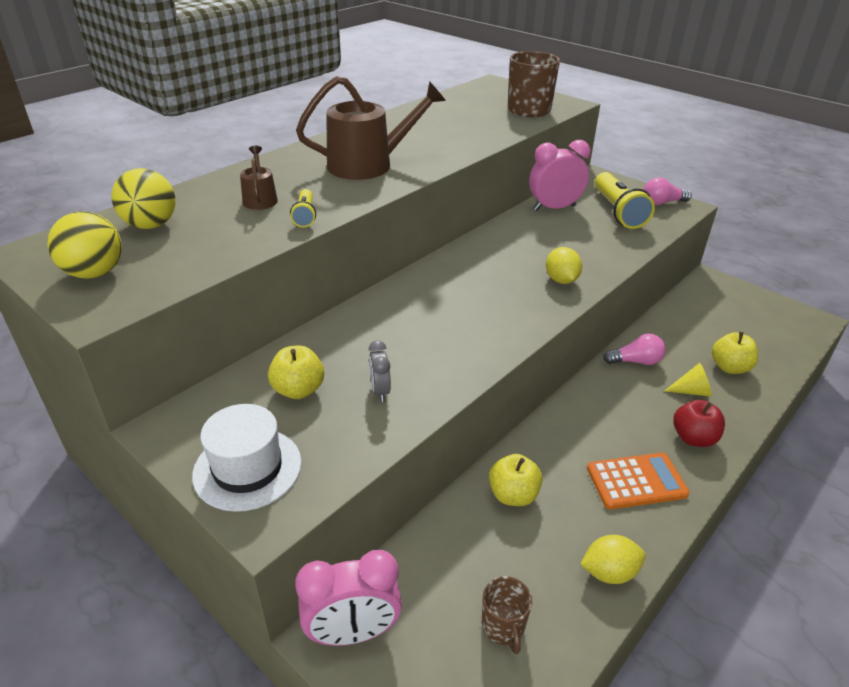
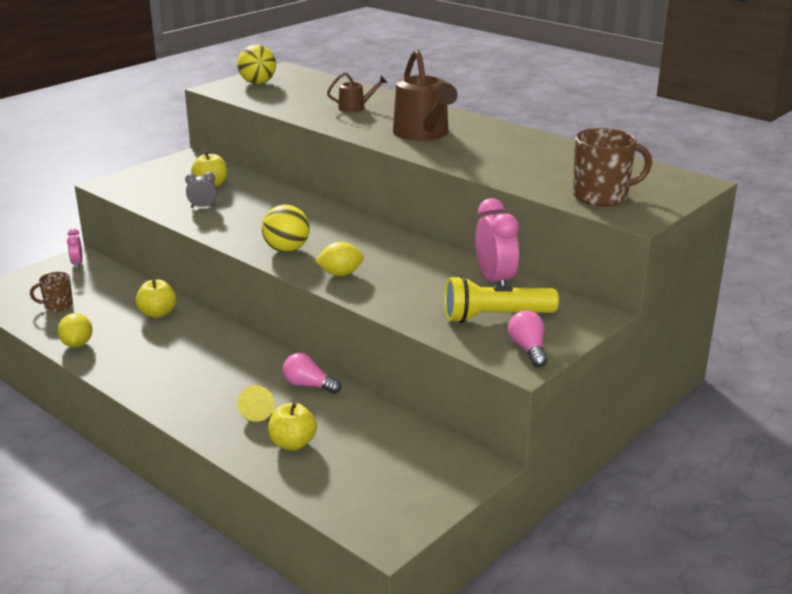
camera: 90 degrees right, 10 degrees down
yellow ball [112,168,176,229] -> yellow ball moved to [262,205,310,252]
white hat [192,404,302,512] -> none
yellow flashlight [290,189,316,227] -> none
pink clock [295,550,402,646] -> pink clock [67,228,83,269], size x0.52
orange calculator [587,453,690,509] -> none
pink light bulb [603,333,666,365] -> pink light bulb turned 120 degrees clockwise [283,353,341,394]
red apple [673,400,725,447] -> none

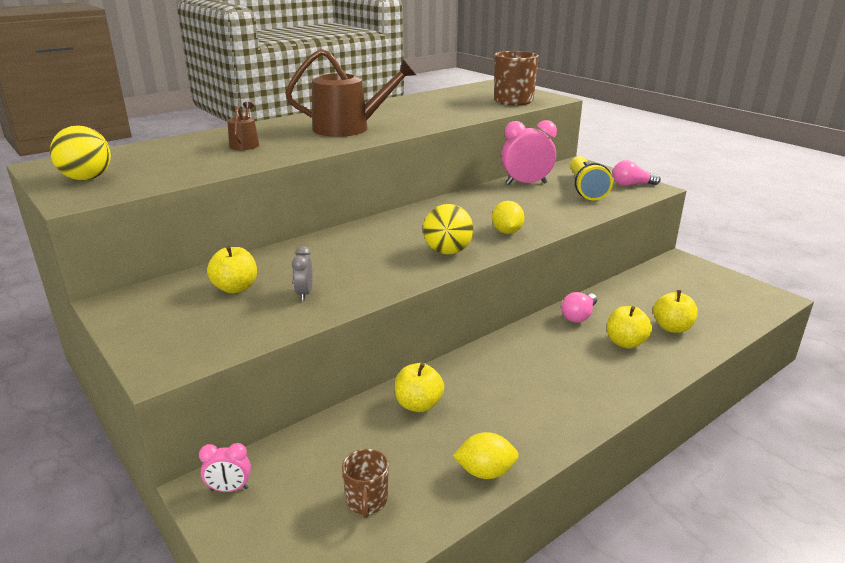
camera: 80 degrees left, 0 degrees up
yellow cone [238,385,275,422] -> yellow apple [607,306,652,349]

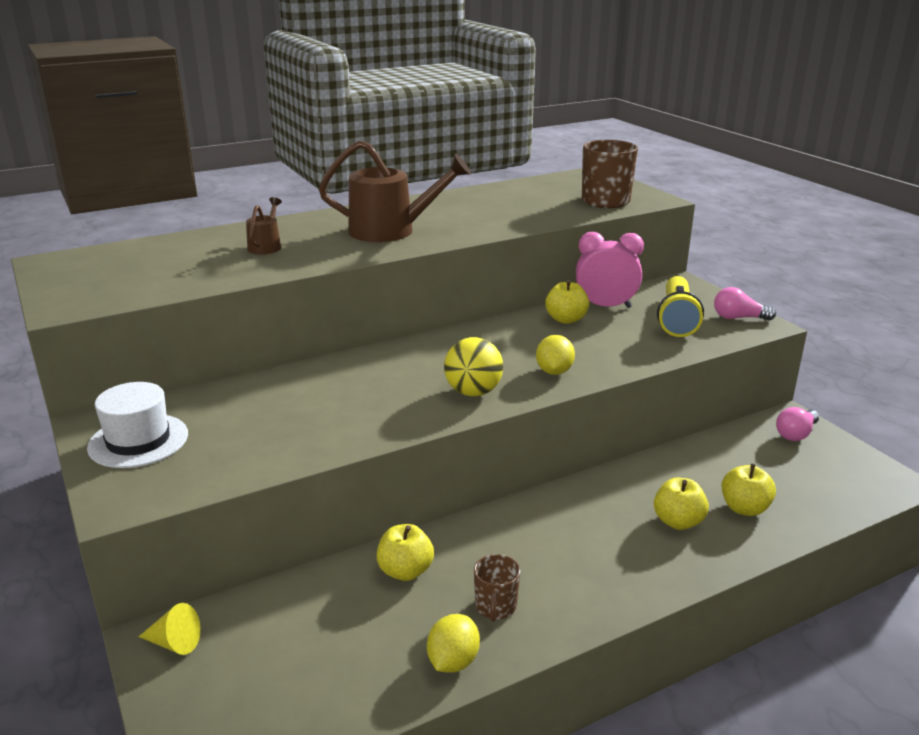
camera: 10 degrees right, 0 degrees up
yellow ball [50,125,111,181] -> none
pink clock [199,443,251,492] -> yellow cone [138,603,201,655]
yellow apple [207,245,257,293] -> yellow apple moved to [545,280,589,324]
grey clock [292,246,313,301] -> none
brown mug [342,449,389,518] -> brown mug moved to [474,554,520,622]
yellow lemon [453,432,519,479] -> yellow lemon turned 75 degrees counterclockwise [427,614,480,673]
pink light bulb [561,292,597,323] -> pink light bulb moved to [776,407,819,441]
none -> white hat [87,382,188,468]

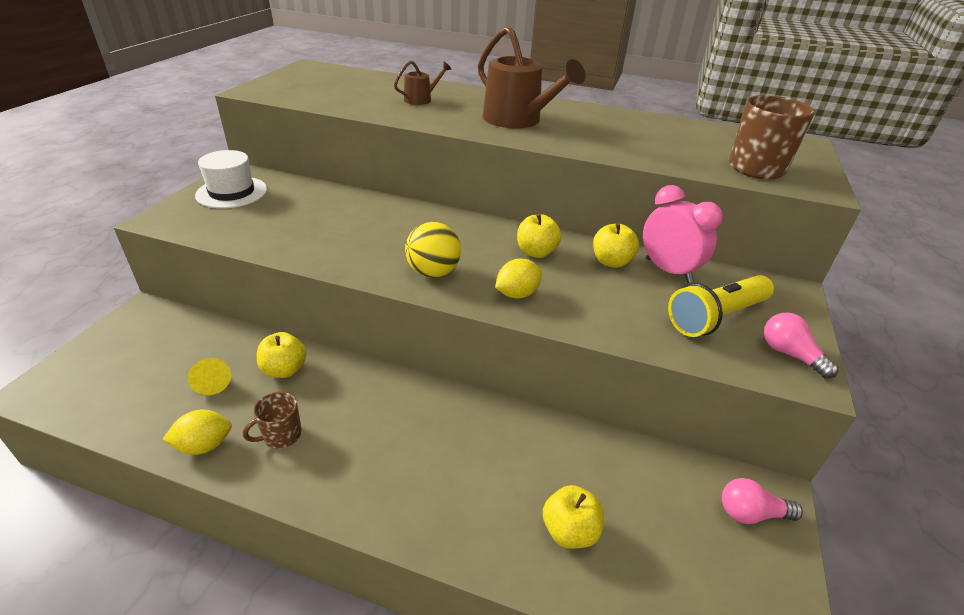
camera: 45 degrees right, 10 degrees up
yellow cone [138,603,201,655] -> yellow cone moved to [188,358,231,395]
yellow apple [654,478,709,530] -> yellow apple moved to [517,213,562,258]

